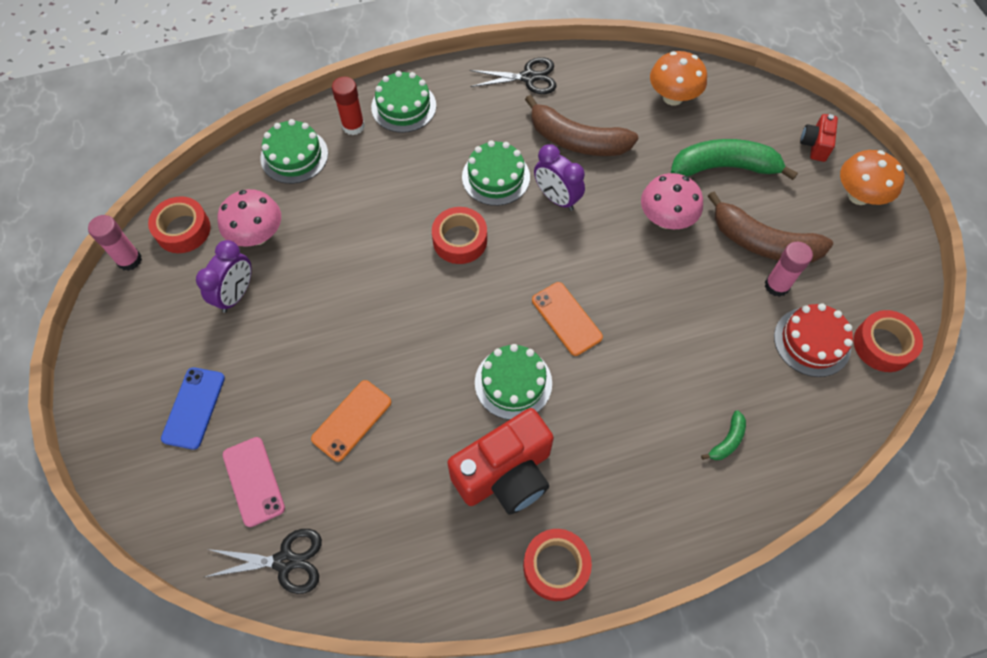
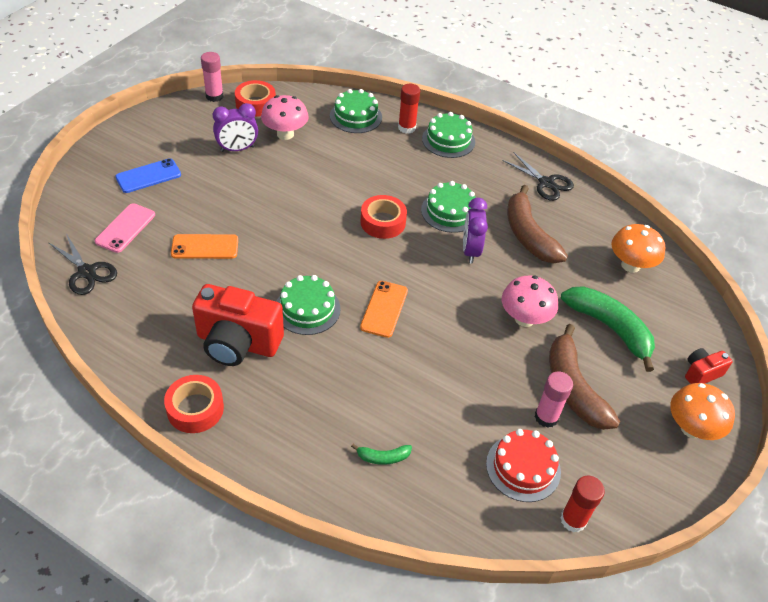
camera: 45 degrees right, 15 degrees down
red tape [853,310,923,372] -> red glue stick [560,475,605,532]

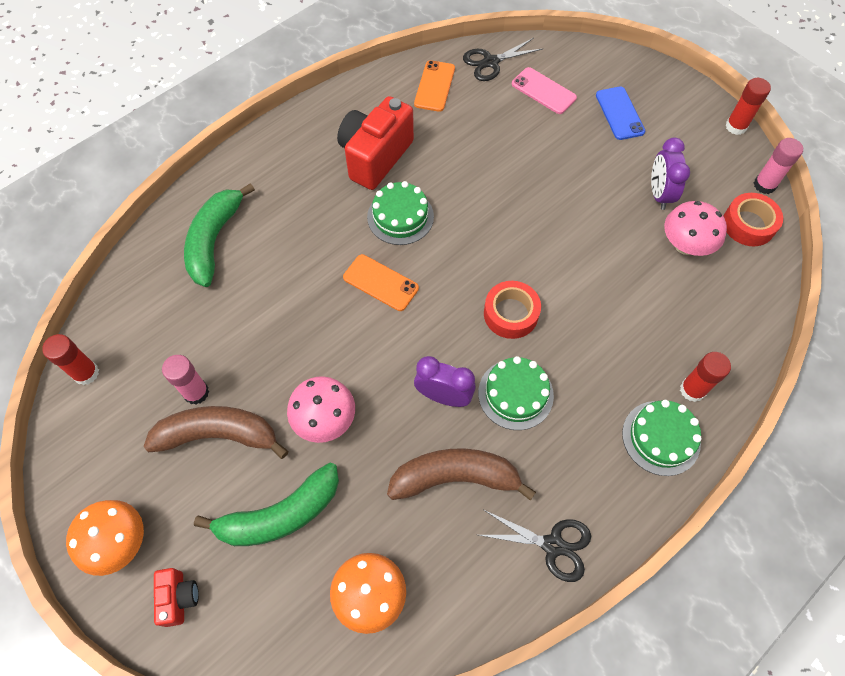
camera: 110 degrees right, 15 degrees up
red tape [164,375,224,433] -> none
orange phone [171,234,238,259] -> orange phone moved to [414,60,455,112]
green cake [330,89,382,133] -> none
green banana [351,444,412,465] -> green banana [184,183,255,287], size x2.24
red cake [486,429,561,502] -> none
black scissors [502,152,574,201] -> black scissors turned 135 degrees counterclockwise [479,510,591,582]
none -> red glue stick [725,78,771,135]

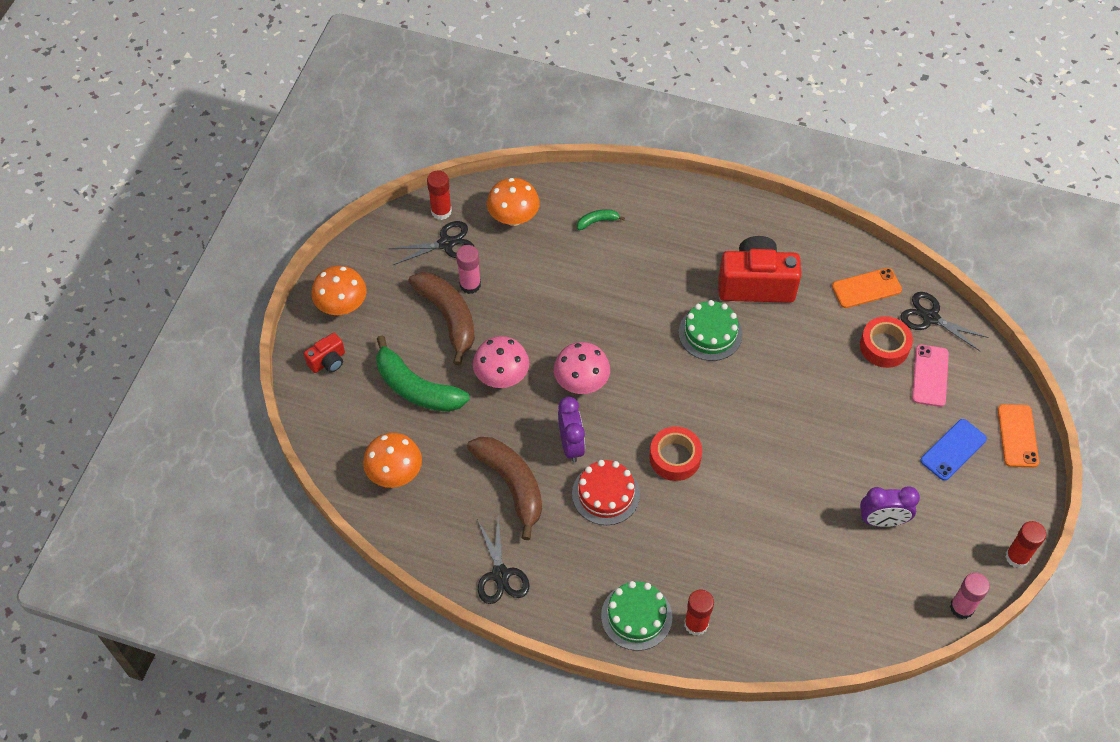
camera: 60 degrees right, 5 degrees down
green banana [184,183,255,287] -> green banana [577,209,625,230], size x0.45
orange phone [343,254,419,311] -> orange phone moved to [998,404,1039,467]
green cake [478,356,554,430] -> red cake [572,460,640,525]
purple clock [651,138,690,210] -> purple clock turned 150 degrees counterclockwise [860,486,920,527]
pink mushroom [664,201,727,256] -> pink mushroom moved to [554,342,610,394]
red tape [724,193,783,246] -> red tape moved to [860,316,913,368]
none -> black scissors [389,221,474,265]
none -> orange mushroom [487,178,540,226]

